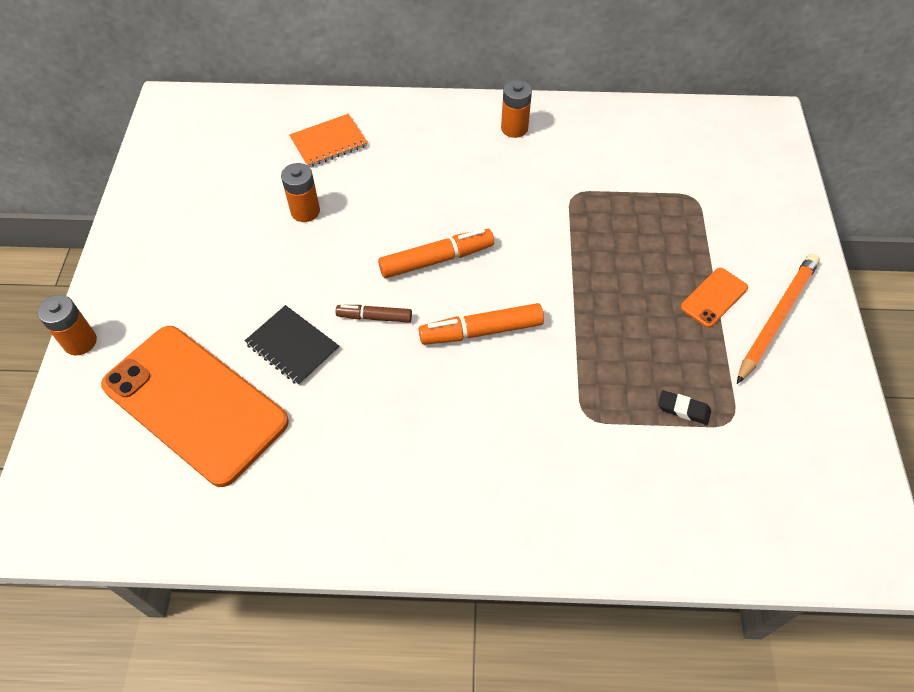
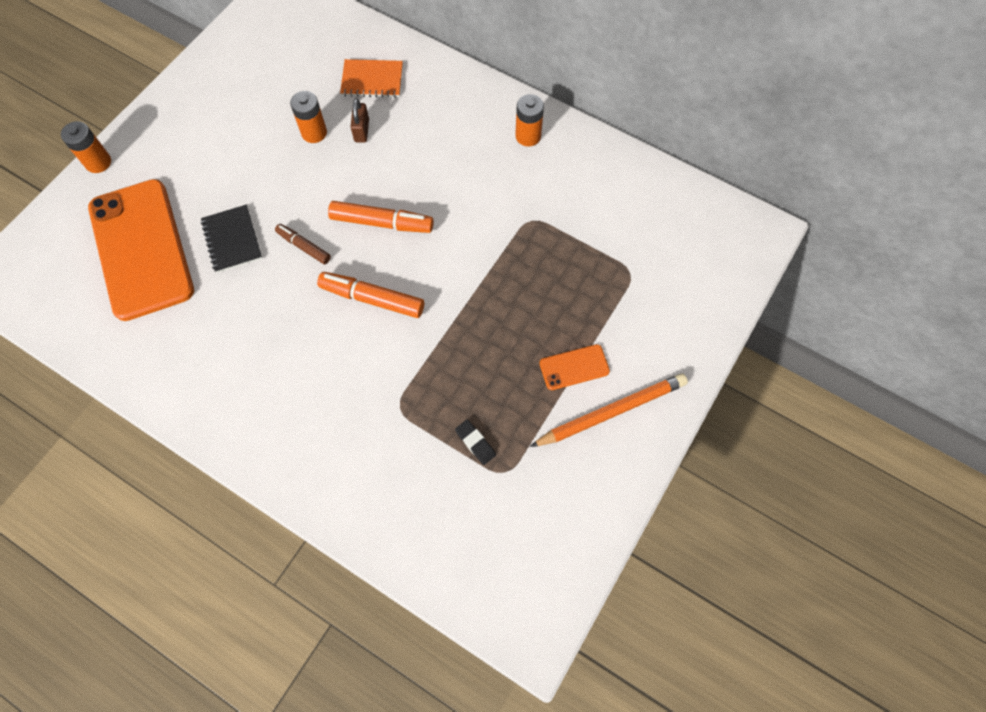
camera: 30 degrees right, 10 degrees up
none -> brown padlock [351,98,369,142]

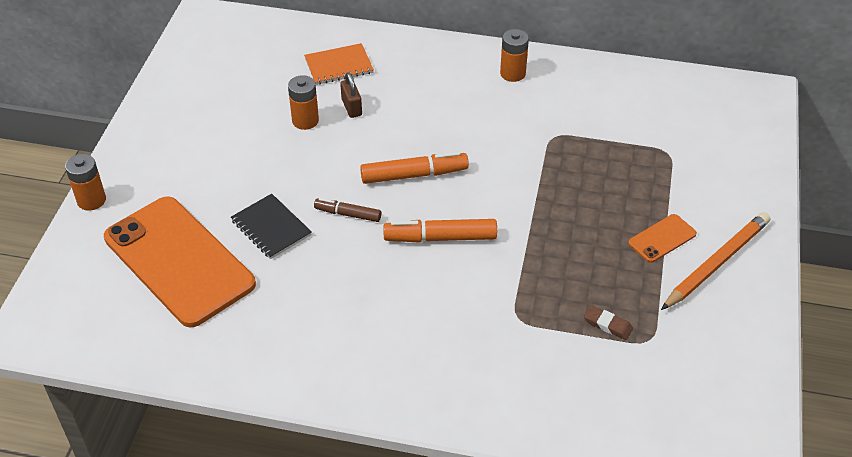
camera: 20 degrees left, 20 degrees down
black eraser [455,420,496,465] -> brown eraser [584,305,633,340]

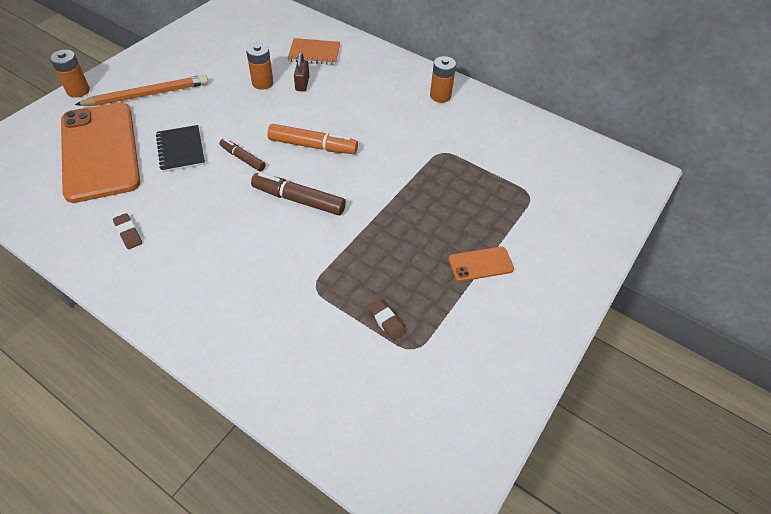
camera: 20 degrees right, 5 degrees up
orange marker [383,219,497,243] -> brown marker [251,172,346,216]
orange pencil [661,212,770,310] -> orange pencil moved to [75,75,208,106]
none -> brown eraser [113,213,142,249]

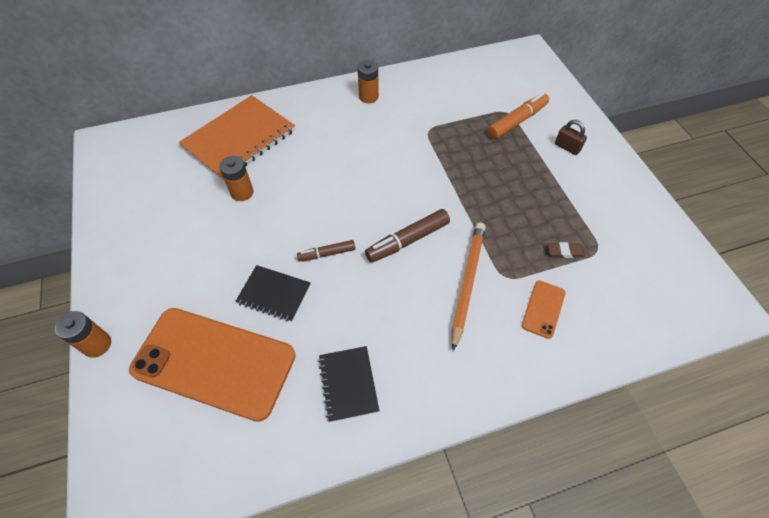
camera: 50 degrees left, 5 degrees up
orange pencil [75,75,208,106] -> orange pencil moved to [452,222,486,351]
brown eraser [113,213,142,249] -> black notebook [318,346,379,422]
orange marker [267,124,358,154] -> orange marker moved to [487,93,549,139]
orange notebook [288,38,340,65] -> orange notebook [179,95,295,181], size x1.87
brown padlock [294,52,309,92] -> brown padlock moved to [555,120,587,155]
orange phone [449,247,514,282] -> orange phone moved to [522,280,565,339]

